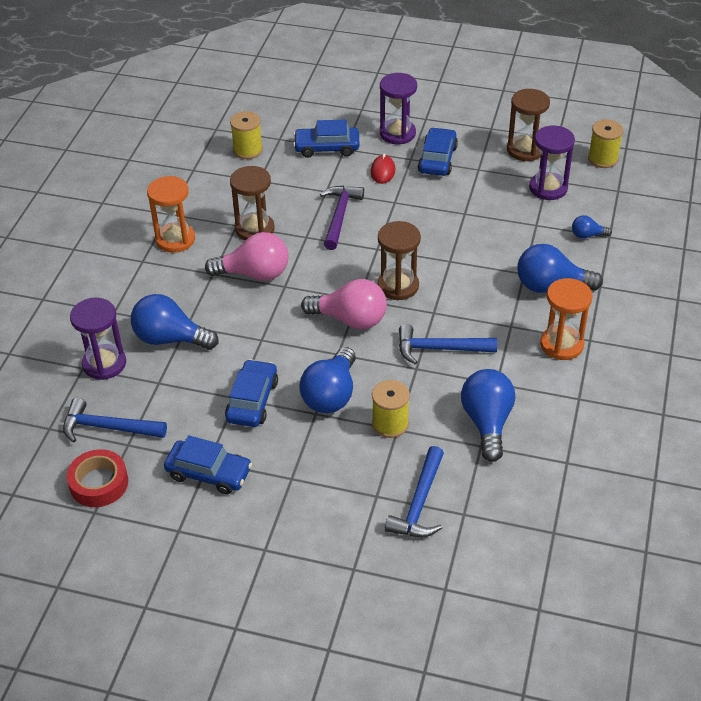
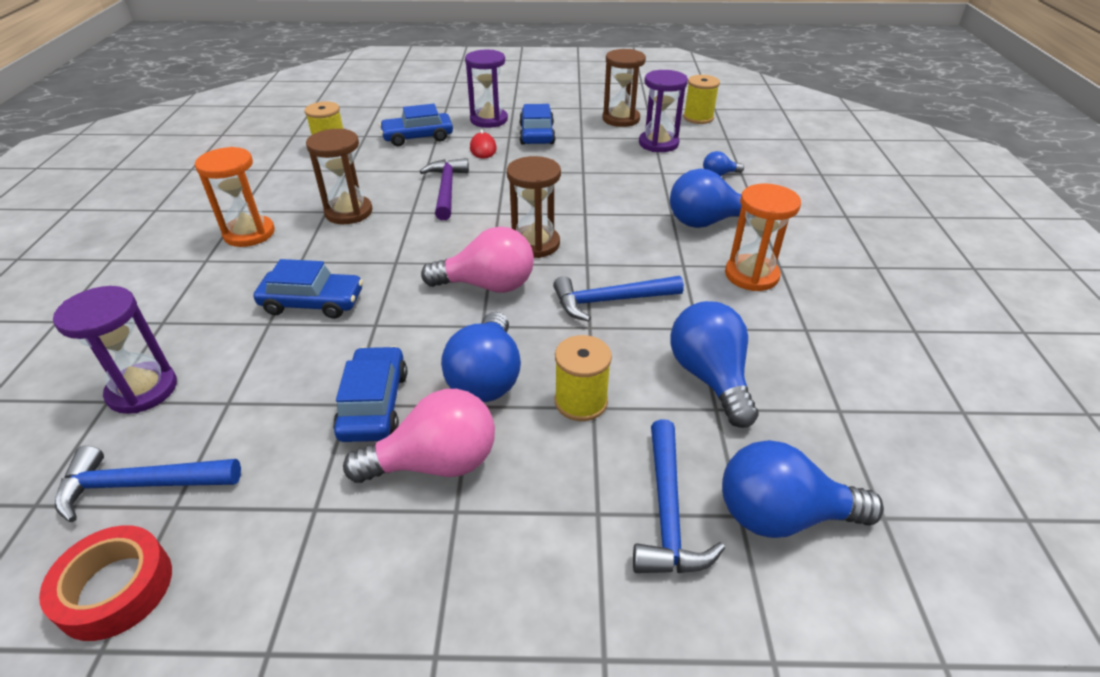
camera: 15 degrees left, 5 degrees down
blue light bulb [131,294,219,350] -> blue light bulb moved to [722,440,884,538]
blue car [164,435,252,495] -> blue car moved to [254,259,363,319]
pink light bulb [205,232,289,281] -> pink light bulb moved to [343,389,495,483]

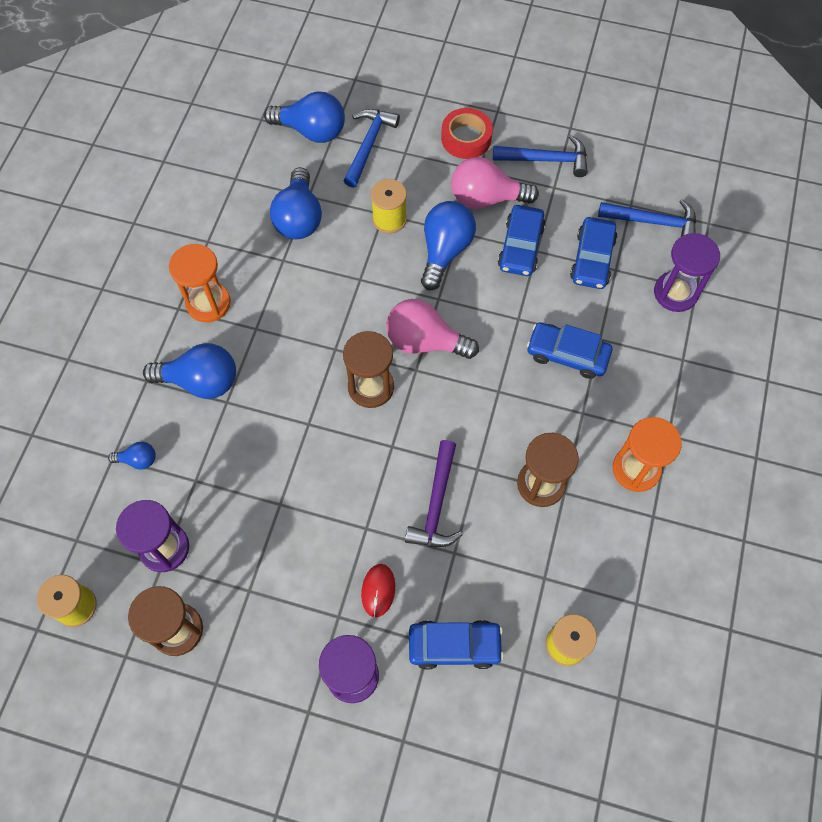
camera: 165 degrees left, 25 degrees up
red tape [39,525,172,641] -> red tape moved to [441,108,493,159]
blue car [519,104,555,145] -> blue car moved to [570,217,617,289]
blue hammer [553,276,684,322] -> blue hammer moved to [493,135,588,177]

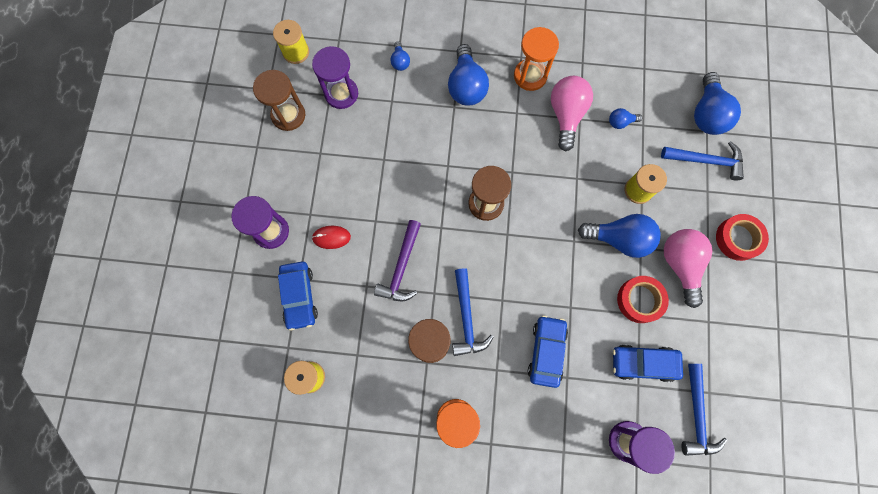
camera: 80 degrees right, 10 degrees up
blue light bulb [270,167,322,239] -> blue light bulb [609,108,642,129], size x0.49
pink light bulb [386,299,479,359] -> pink light bulb moved to [551,76,593,152]
purple hammer [405,440,463,547] -> purple hammer turned 75 degrees counterclockwise [374,220,421,301]
blue hammer [493,135,588,177] -> blue hammer moved to [452,268,494,356]
blue car [498,205,545,276] -> red tape [617,276,669,323]

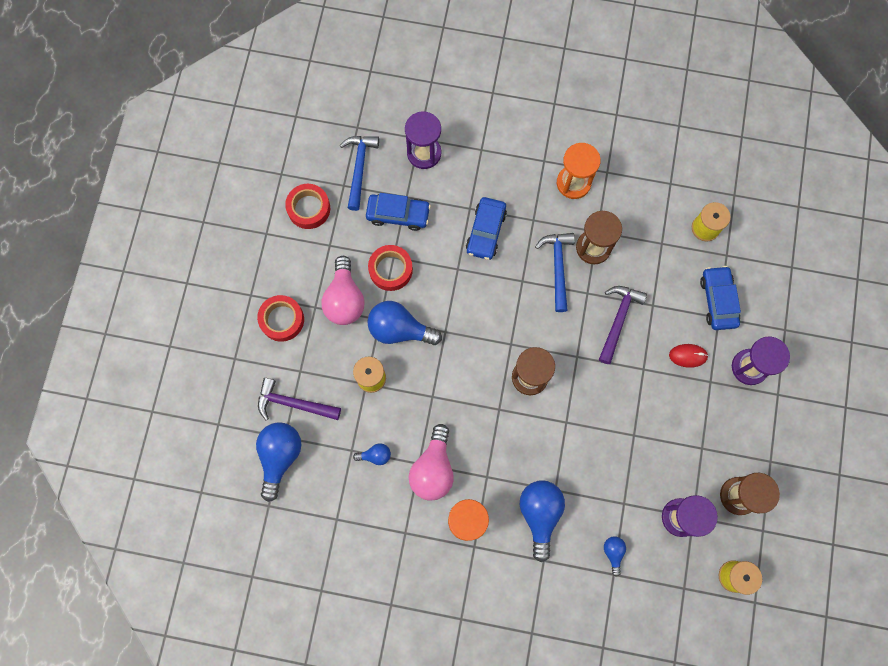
camera: 175 degrees left, 0 degrees up
blue hammer [661,141,744,181] -> purple hammer [258,378,341,420]
none -> red tape [285,184,330,229]

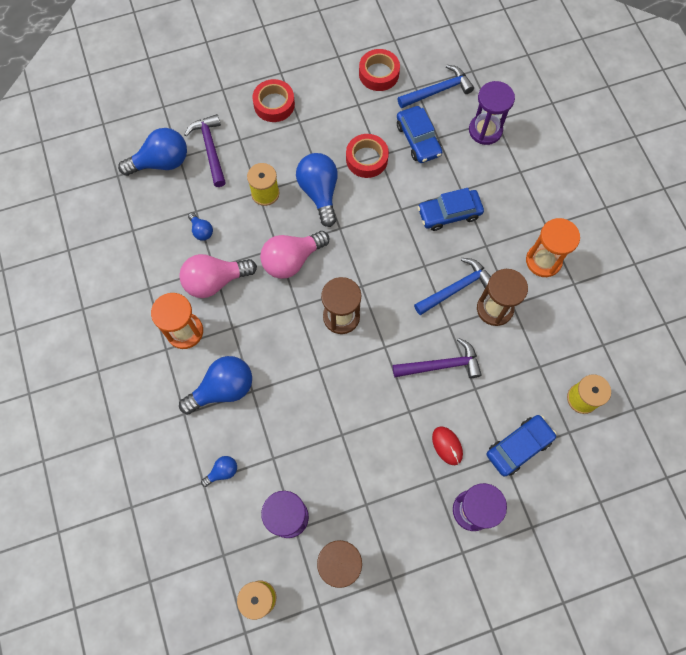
camera: 60 degrees right, 5 degrees down
pink light bulb [321,256,365,325] -> pink light bulb moved to [260,231,330,279]

